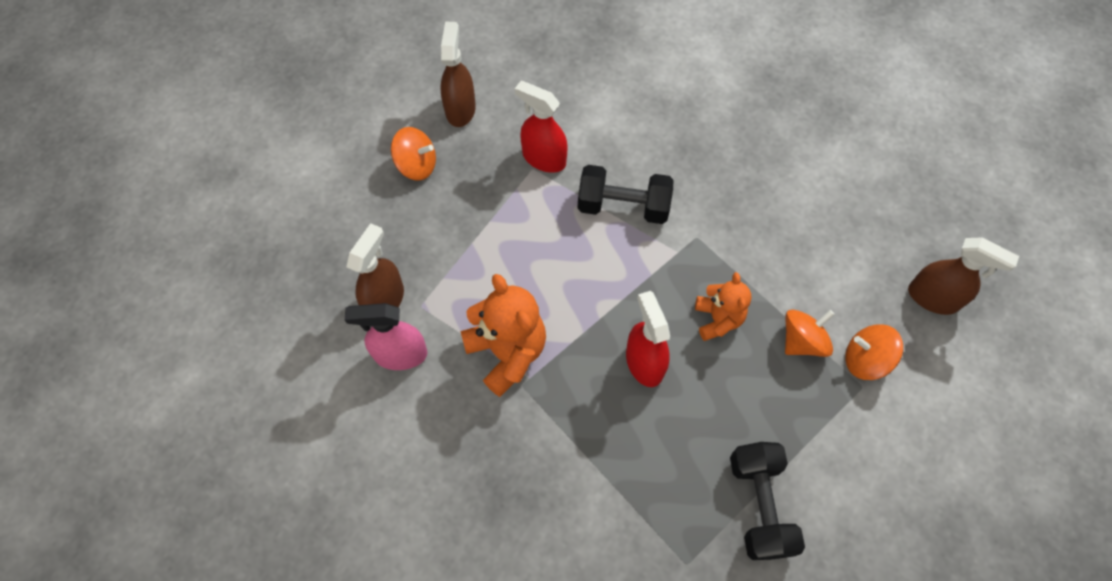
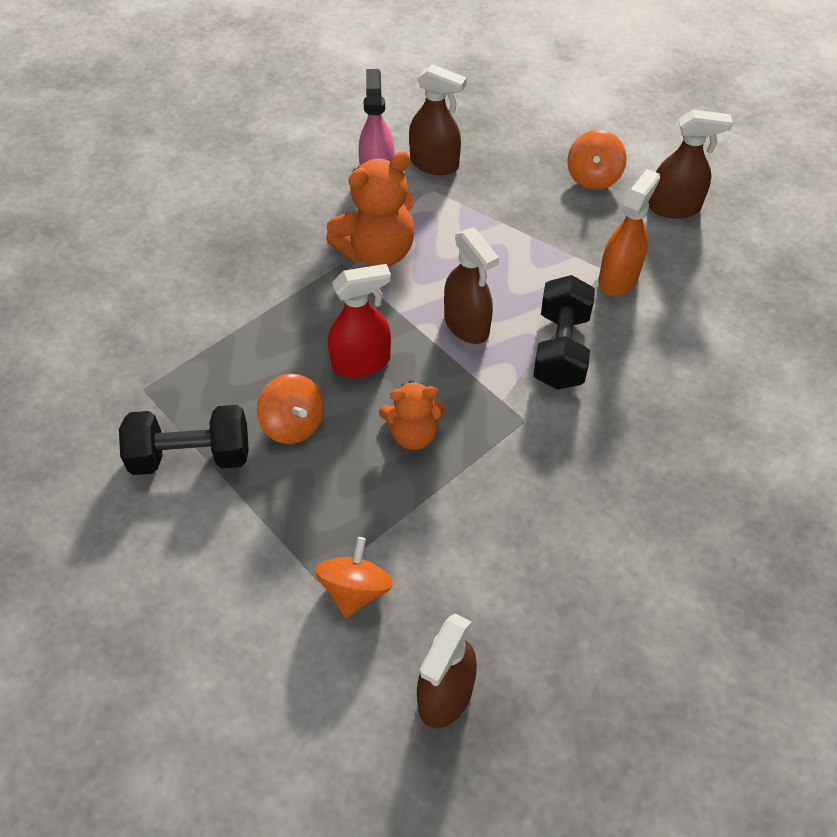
camera: 90 degrees right, 10 degrees down
red spray bottle [515,81,568,173] -> orange spray bottle [598,169,660,296]
orange spinning top [785,310,835,357] -> orange spinning top moved to [257,374,324,444]
none -> brown spray bottle [444,227,499,344]

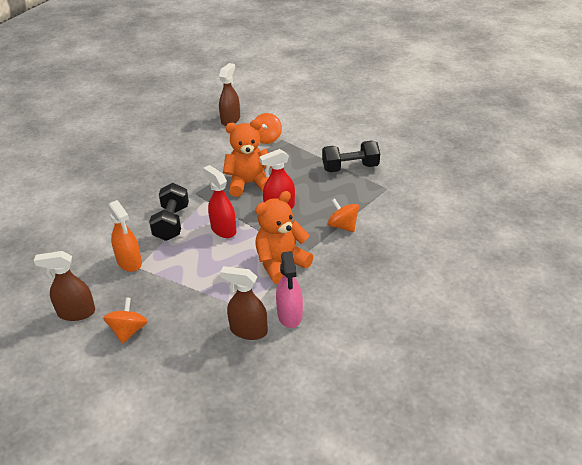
camera: 175 degrees right, 15 degrees down
orange spinning top [257,374,324,444] -> orange spinning top moved to [327,198,359,232]
orange teddy bear [379,380,446,450] -> orange teddy bear [223,119,271,197], size x1.62
brown spray bottle [444,227,499,344] -> red spray bottle [203,165,236,238]
orange spray bottle [598,169,660,296] -> orange spray bottle turned 60 degrees counterclockwise [108,200,142,272]

